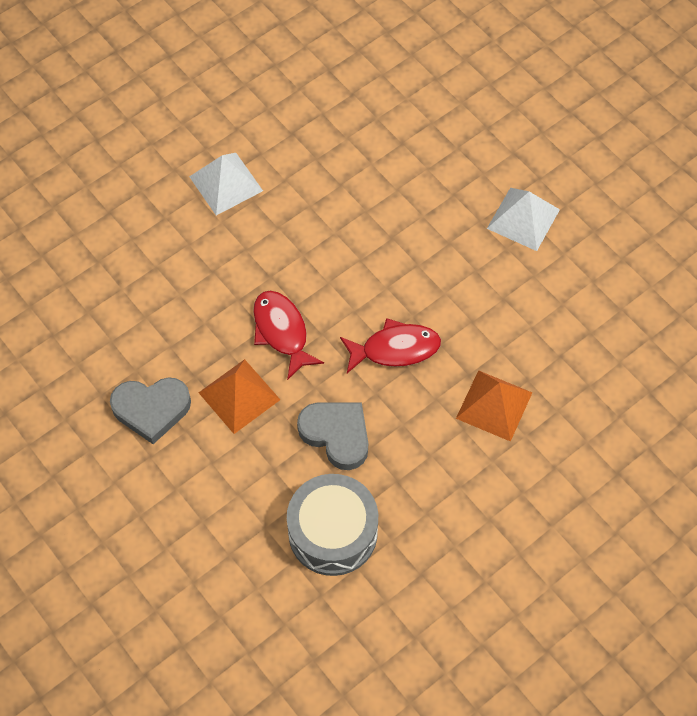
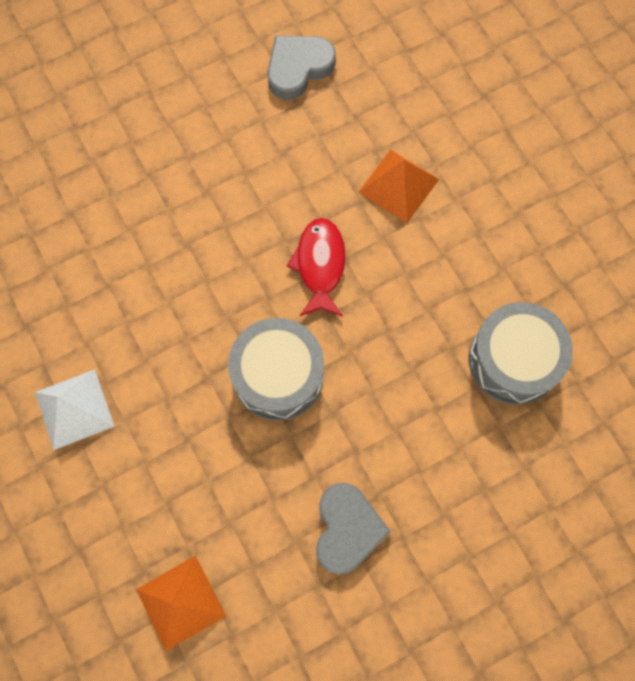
camera: 80 degrees left, 10 degrees up
orange pyramid [199,359,280,434] -> orange pyramid moved to [136,556,226,651]
red fish [253,291,324,380] -> grey drum [228,318,324,421]
grey heart [297,402,368,470] -> grey heart moved to [267,36,336,100]
white pyramid [487,188,560,251] -> none

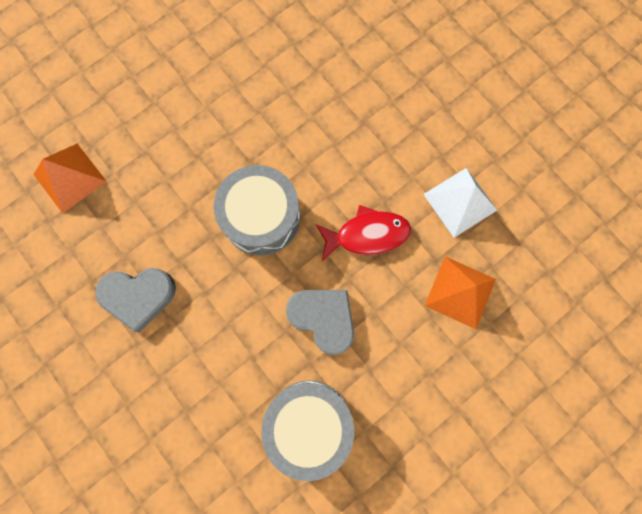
camera: 80 degrees right, 5 degrees up
white pyramid [35,369,114,450] -> white pyramid moved to [423,168,497,238]
grey heart [267,36,336,100] -> grey heart moved to [286,290,354,355]

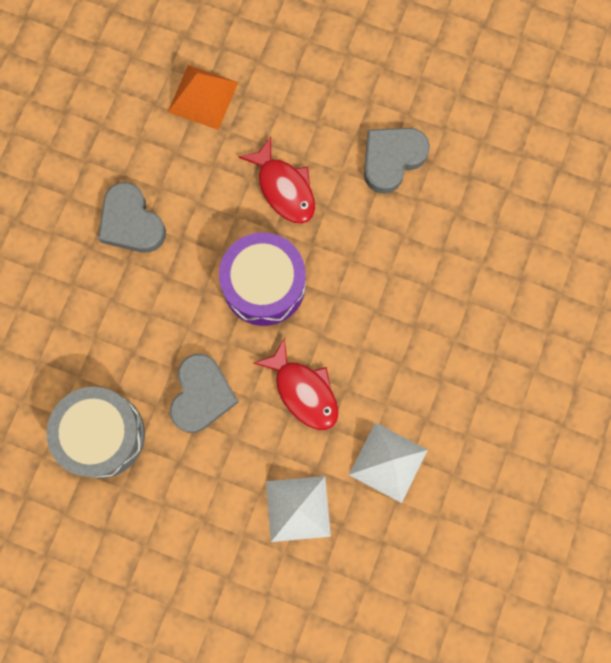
camera: 60 degrees right, 0 degrees up
grey drum [214,165,300,256] -> purple drum [219,232,306,326]
orange pyramid [424,257,496,329] -> white pyramid [266,476,331,542]
none -> red fish [239,137,315,224]
none -> grey heart [364,128,430,194]

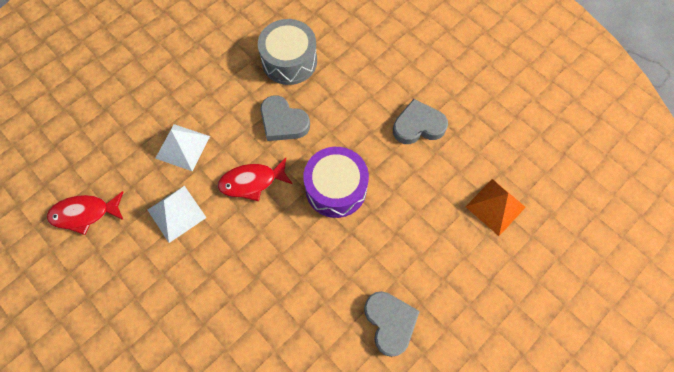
camera: 115 degrees right, 10 degrees down
red fish [239,137,315,224] -> red fish moved to [47,191,123,235]

